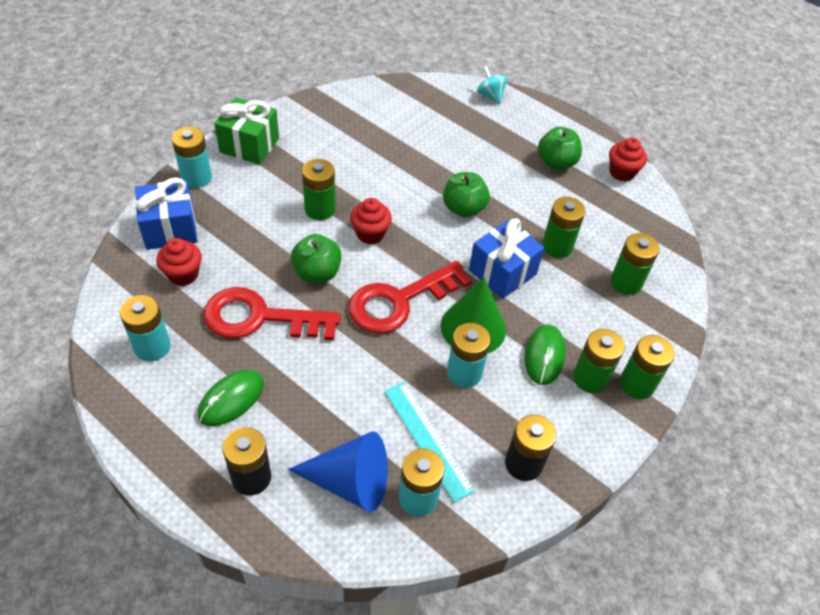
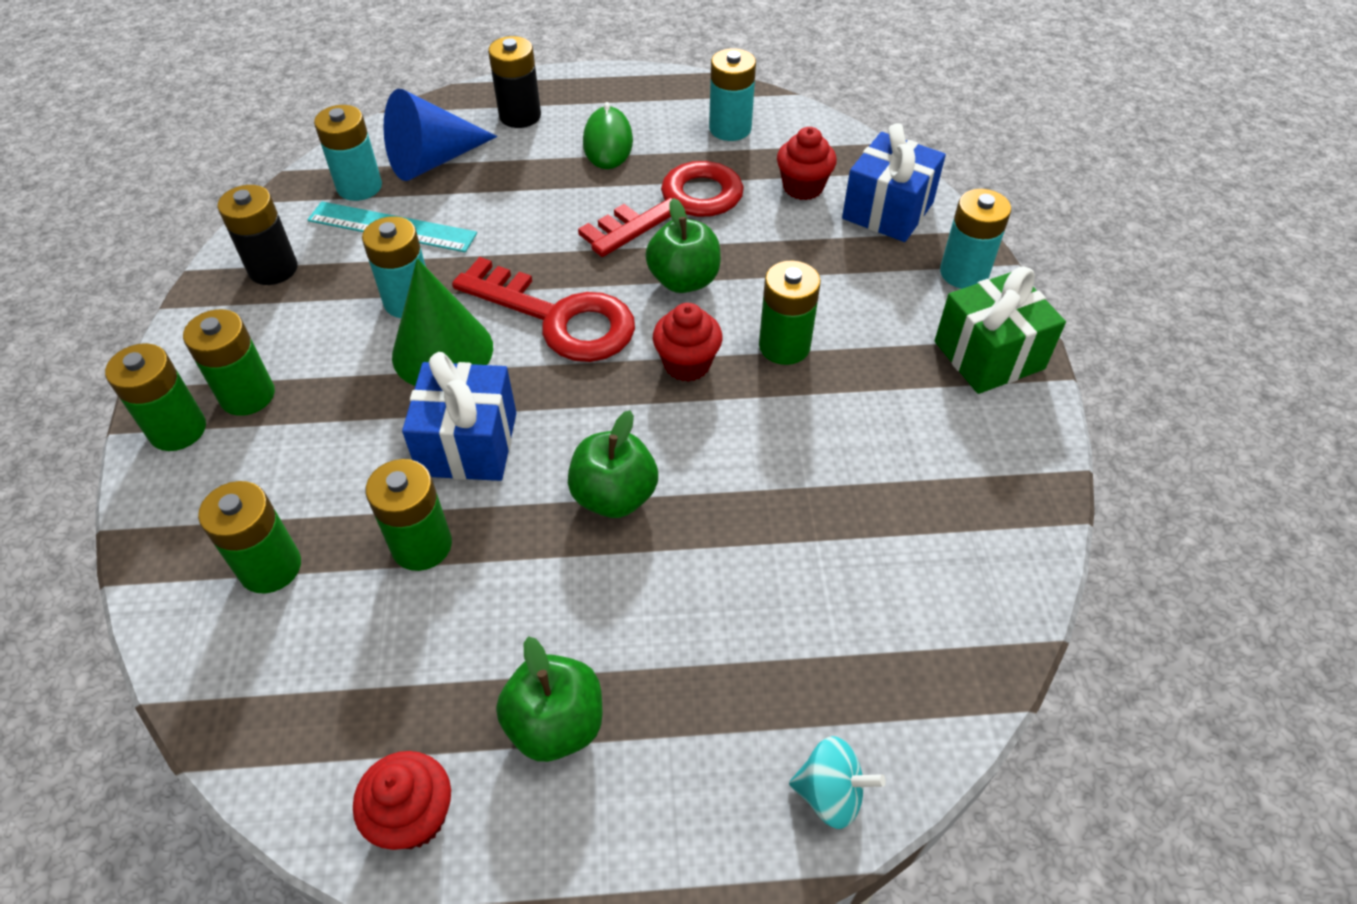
camera: 140 degrees right, 0 degrees up
red key [348,261,472,334] -> red key turned 105 degrees clockwise [452,257,635,362]
green mouse [524,325,566,385] -> none

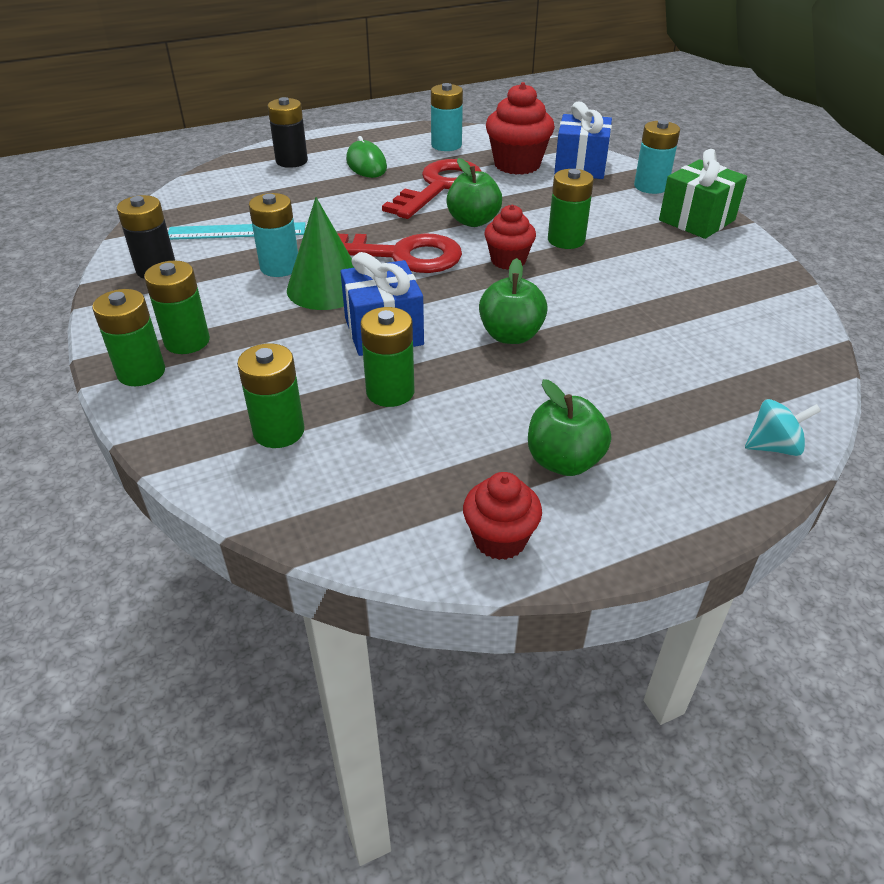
camera: 20 degrees left, 10 degrees down
turquoise battery [314,105,382,201] -> none
blue cone [383,89,497,181] -> none
red cupcake [777,127,837,200] -> red cupcake [486,82,555,175], size x1.60

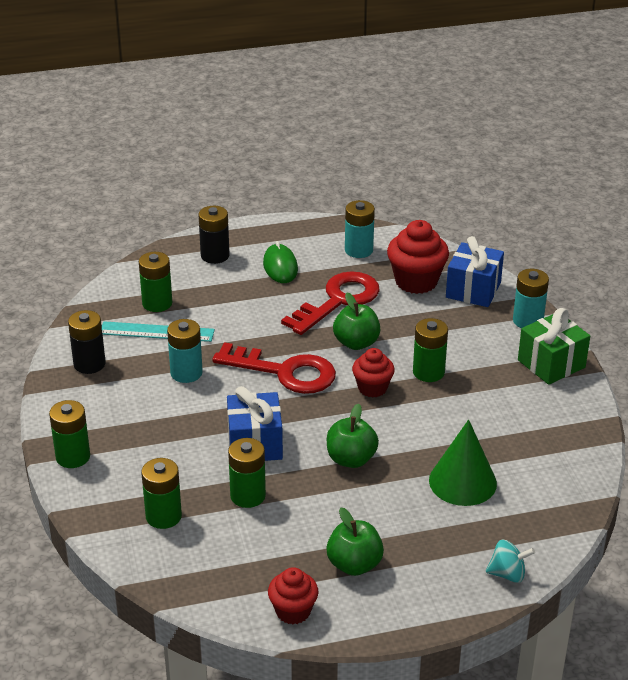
camera: 10 degrees right, 5 degrees down
green battery [144,261,210,354] -> green battery moved to [139,252,172,312]
green cone [287,197,354,310] -> green cone moved to [429,419,497,506]

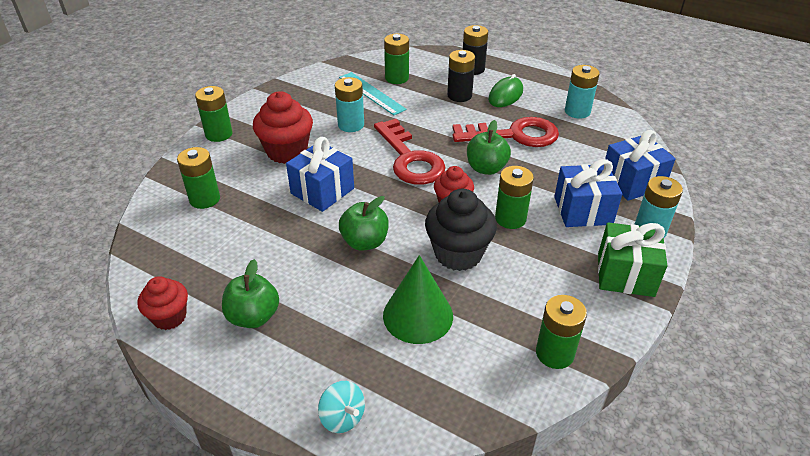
camera: 45 degrees right, 5 degrees up
black battery [68,310,106,374] -> black battery moved to [447,50,475,102]
green battery [228,438,266,508] -> green battery moved to [536,295,587,369]
red cupcake [387,220,449,294] -> red cupcake moved to [253,91,313,164]
none -> black cupcake [425,189,497,271]
none -> blue gift [554,159,622,227]

